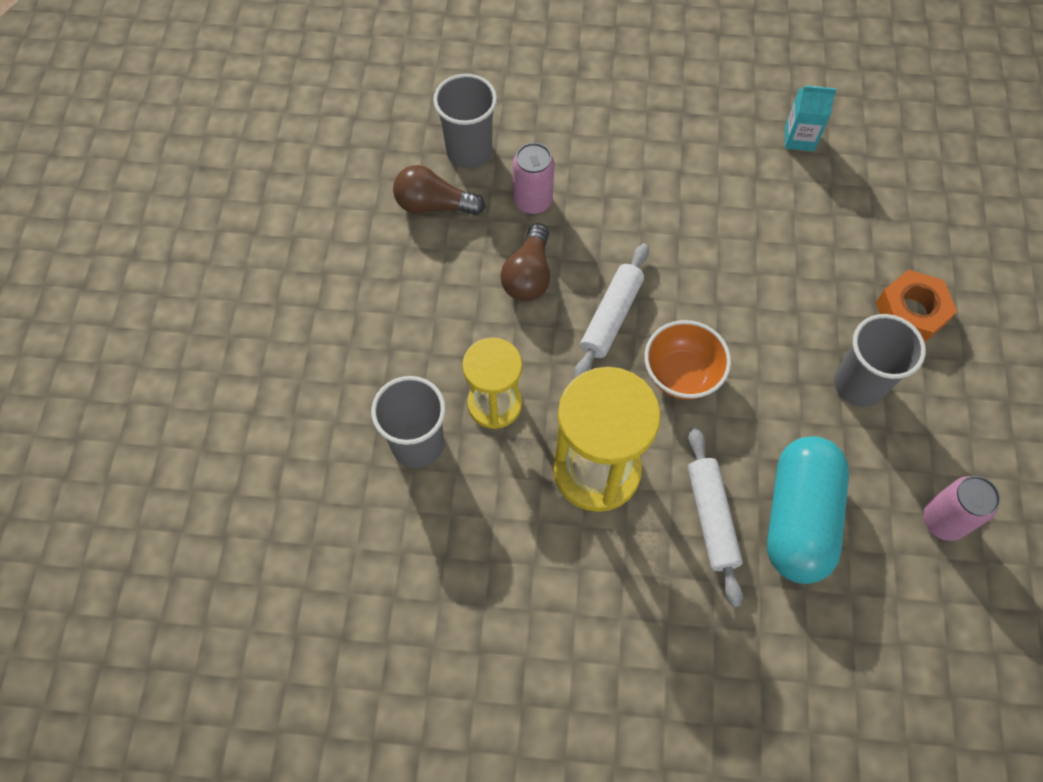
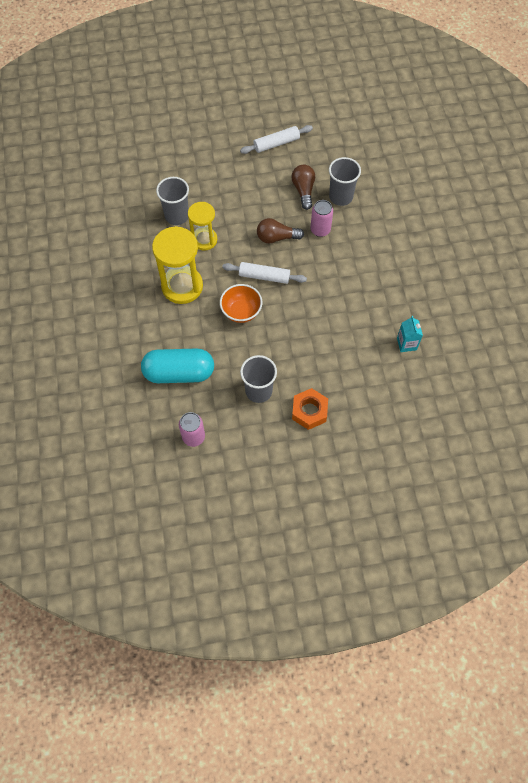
camera: 75 degrees right, 0 degrees up
white rolling pin [688,427,743,607] -> white rolling pin moved to [240,125,313,154]

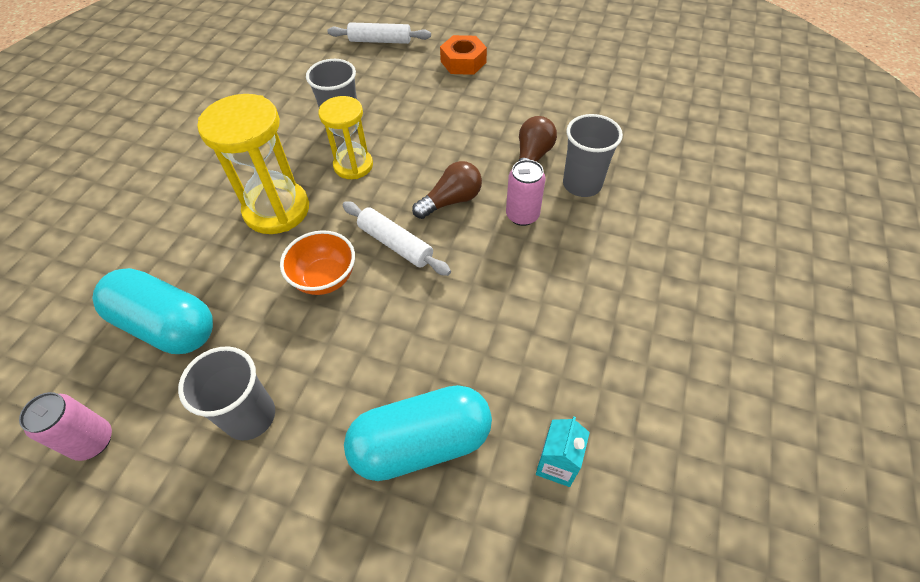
camera: 30 degrees right, 10 degrees down
white rolling pin [240,125,313,154] -> white rolling pin moved to [327,22,431,44]
brown light bulb [257,218,304,244] -> brown light bulb turned 120 degrees clockwise [412,161,482,219]
orange nut [292,388,328,430] -> orange nut moved to [440,35,487,75]
none -> turquoise capsule [344,385,492,481]

